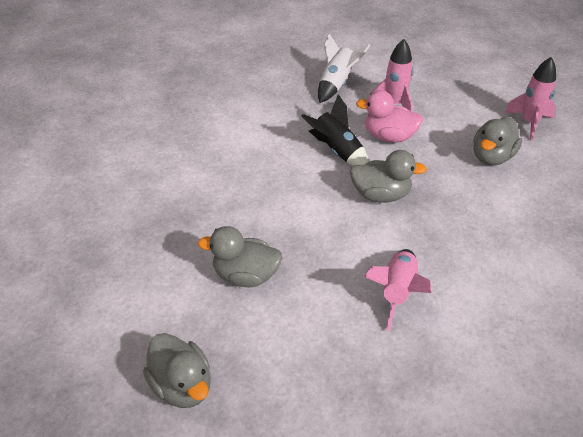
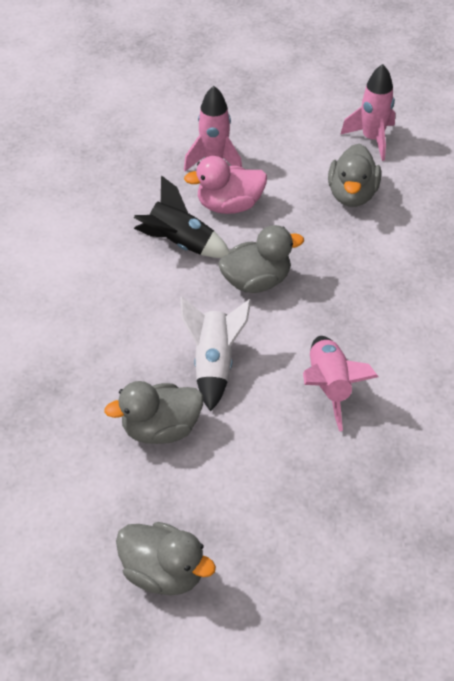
camera: 25 degrees left, 5 degrees up
white rocket [318,33,370,103] -> white rocket moved to [180,297,251,412]

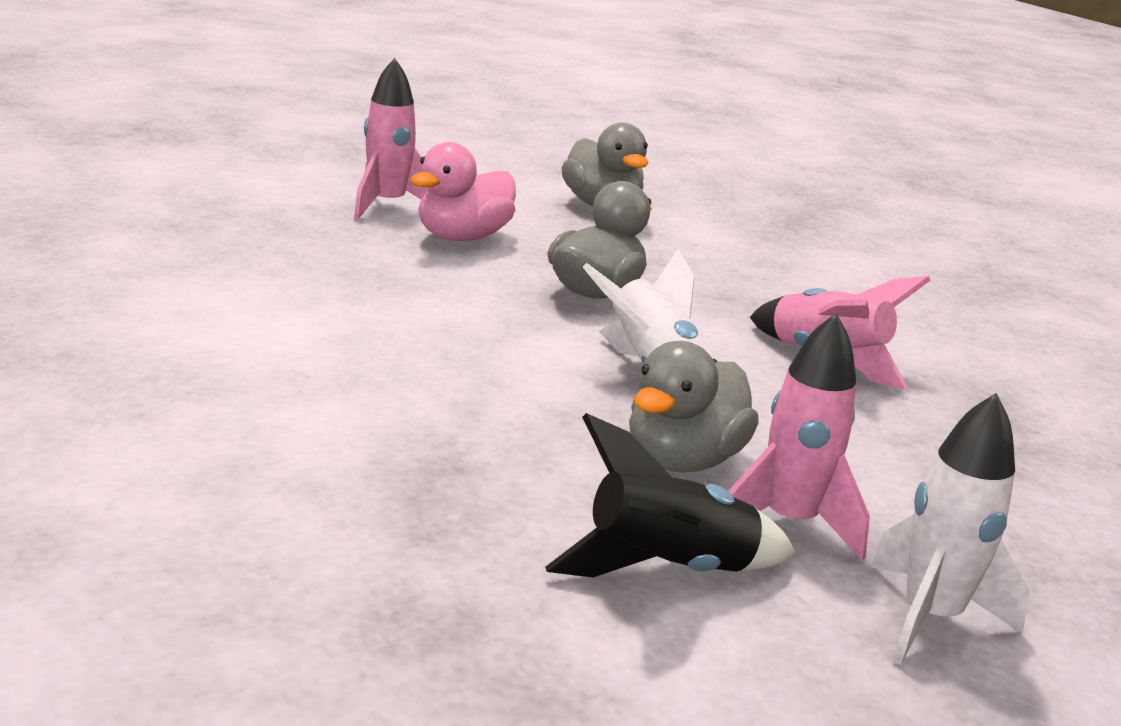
camera: 40 degrees left, 25 degrees down
grey duck [116,522,216,595] -> white rocket [871,393,1030,665]
black rocket [134,175,229,258] -> black rocket moved to [545,413,796,577]
pink rocket [340,64,395,161] -> pink rocket moved to [728,313,870,561]

